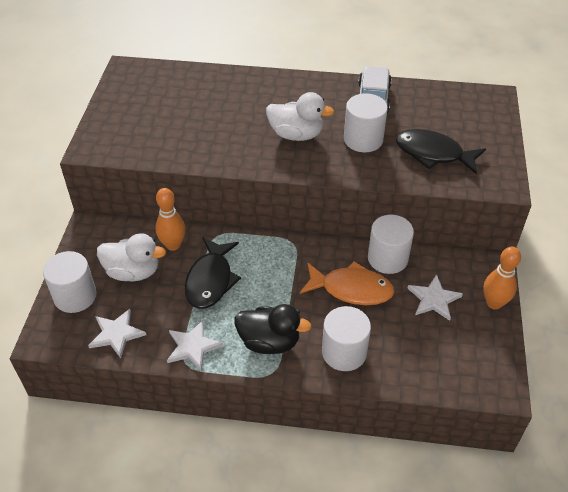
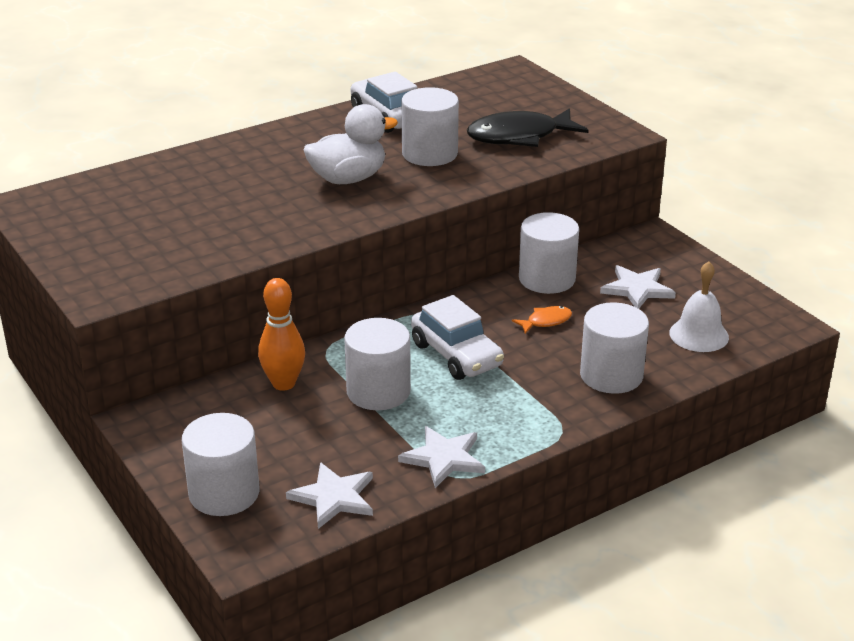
camera: 40 degrees left, 15 degrees down
white duck [97,233,166,281] -> none
black fish [184,237,241,309] -> white cylinder [344,318,411,410]
black duck [235,304,312,354] -> none
orange fish [300,261,394,305] -> orange fish [512,306,572,334], size x0.47
orange bowling pin [483,247,521,310] -> none
none -> white car [411,295,504,380]
none -> white bell [670,261,729,352]

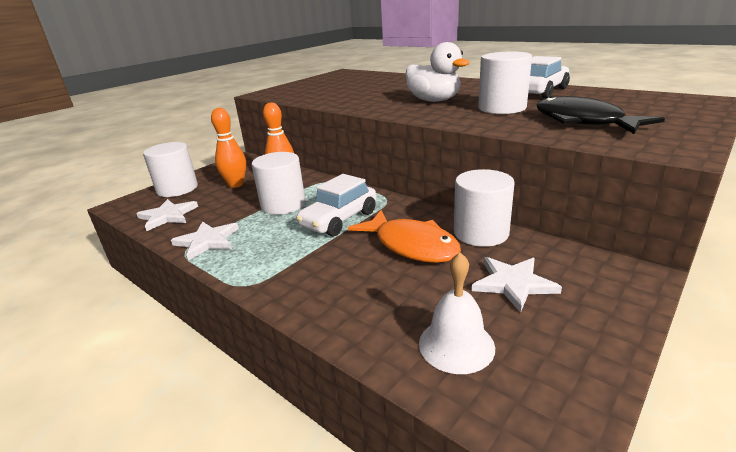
camera: 75 degrees right, 5 degrees down
orange fish [512,306,572,334] -> orange fish [348,210,461,263], size x2.12
white cylinder [580,302,649,394] -> none
none -> orange bowling pin [211,108,246,188]

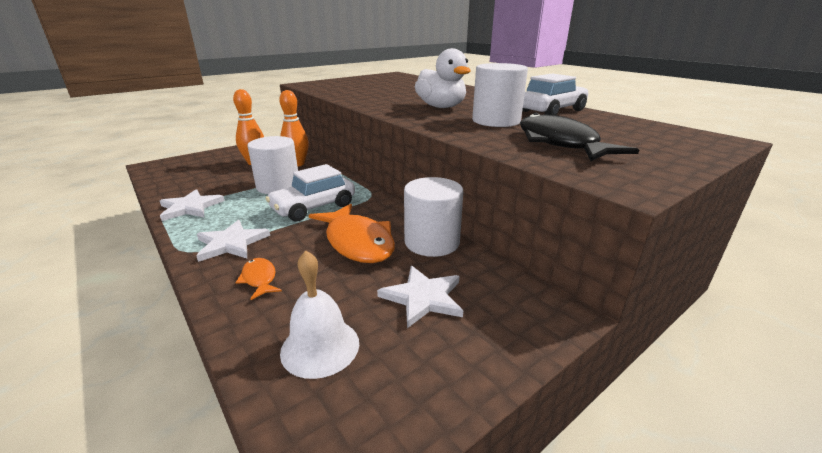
camera: 10 degrees right, 0 degrees up
white star [136,199,198,231] -> white star moved to [196,220,270,262]
white cylinder [143,142,198,197] -> none
none -> orange fish [235,258,282,300]

